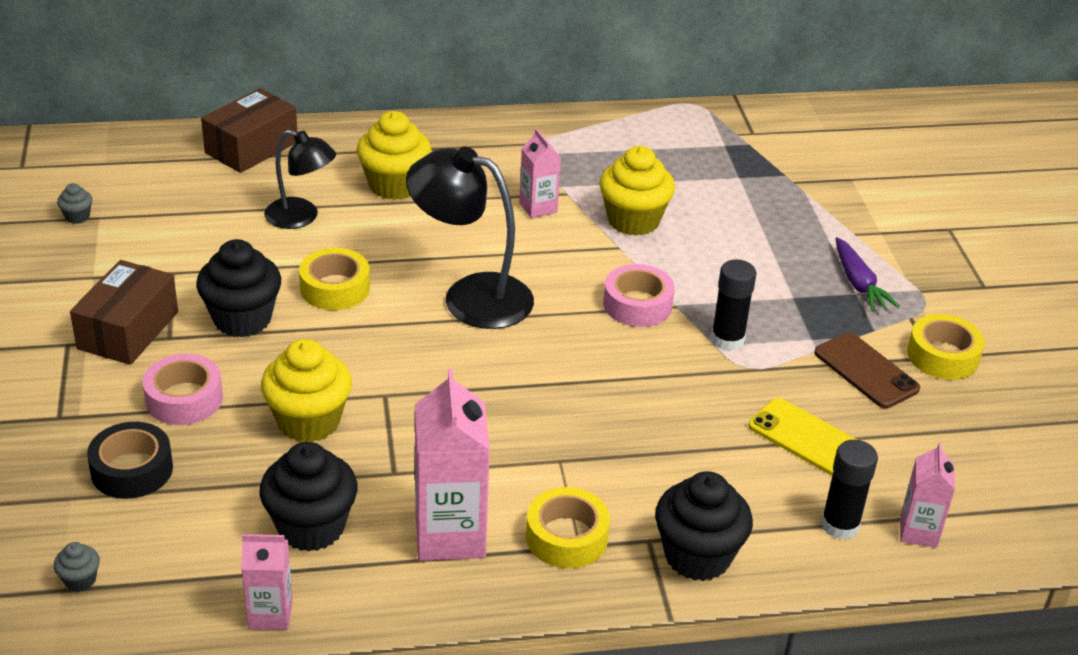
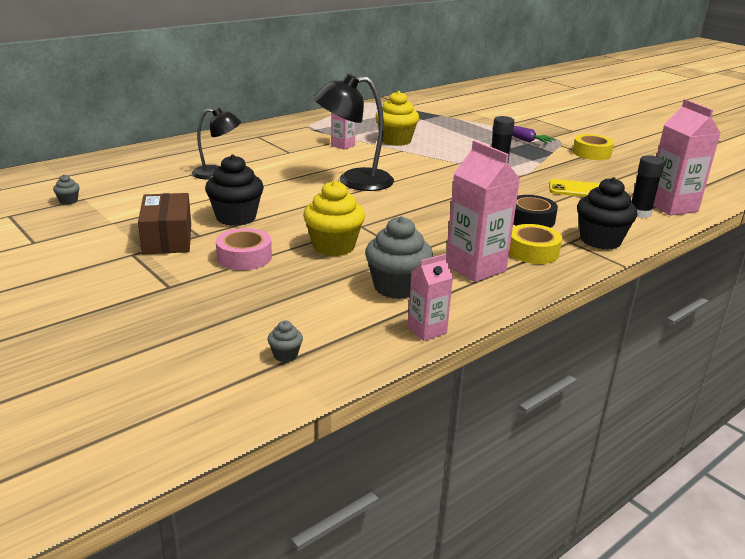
camera: 30 degrees left, 10 degrees down
black tape [87,422,173,499] -> black tape moved to [513,195,558,228]
brown box [201,88,297,173] -> none
black cupcake [259,442,358,552] -> grey cupcake [365,216,433,299]
yellow tape [299,248,370,310] -> none
yellow cupcake [357,111,431,200] -> none
pink tape [603,264,675,327] -> none
brown phone [814,332,920,408] -> none
pink carton [900,443,955,548] -> pink carton [653,99,721,216], size x1.77

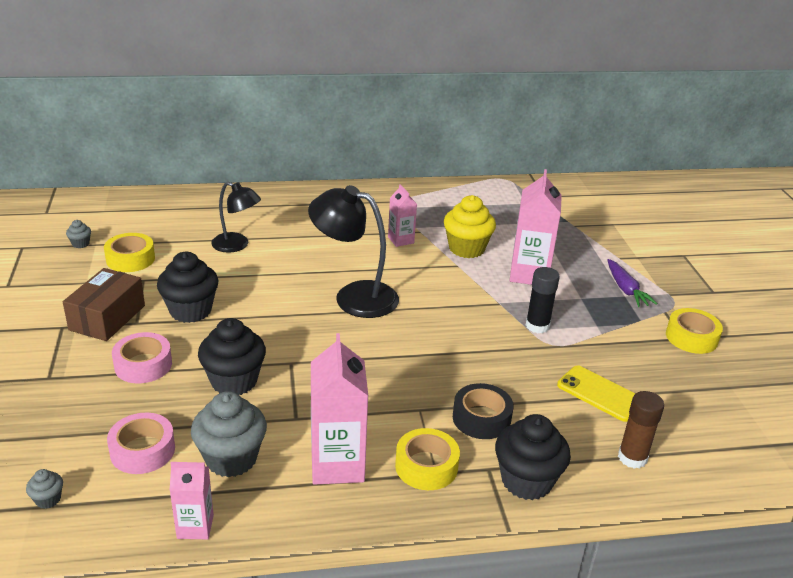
camera: 30 degrees right, 5 degrees up
yellow cupcake [303,180,365,256] -> black cupcake [198,318,266,395]
black glue stick [631,155,665,218] -> brown glue stick [618,391,664,469]
pink carton [653,99,721,216] -> pink carton moved to [510,169,562,285]
none -> yellow tape [104,233,155,272]
none -> pink tape [107,413,175,474]

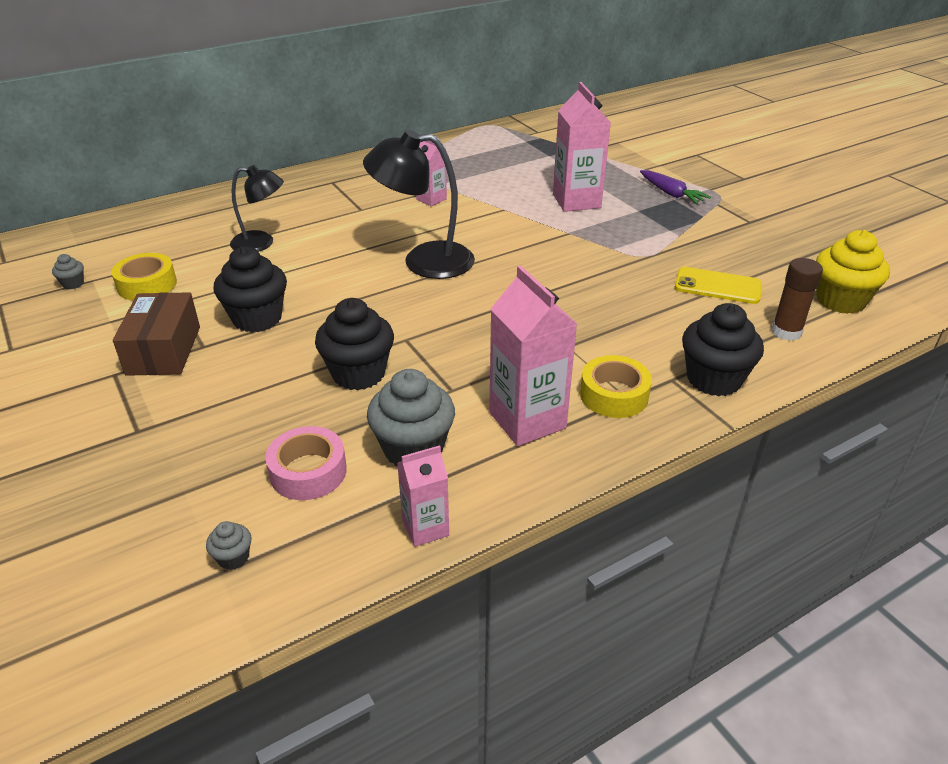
camera: 20 degrees left, 5 degrees up
pink tape [112,332,172,383] -> none
yellow cupcake [444,195,496,258] -> yellow cupcake moved to [816,230,890,314]
black tape [453,383,514,439] -> none
black glue stick [526,267,560,333] -> none
yellow tape [666,308,723,354] -> none

